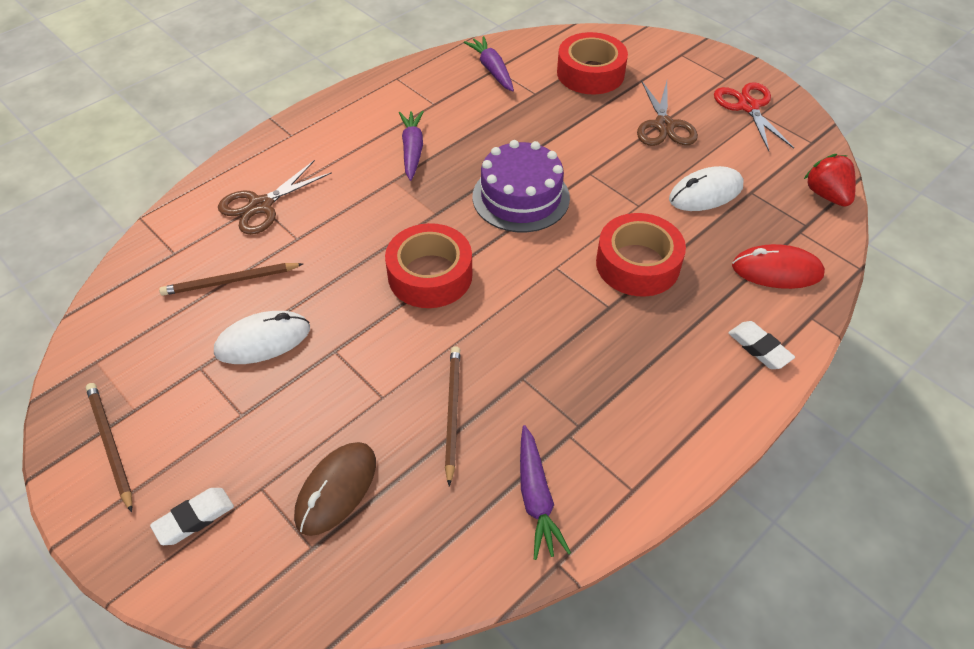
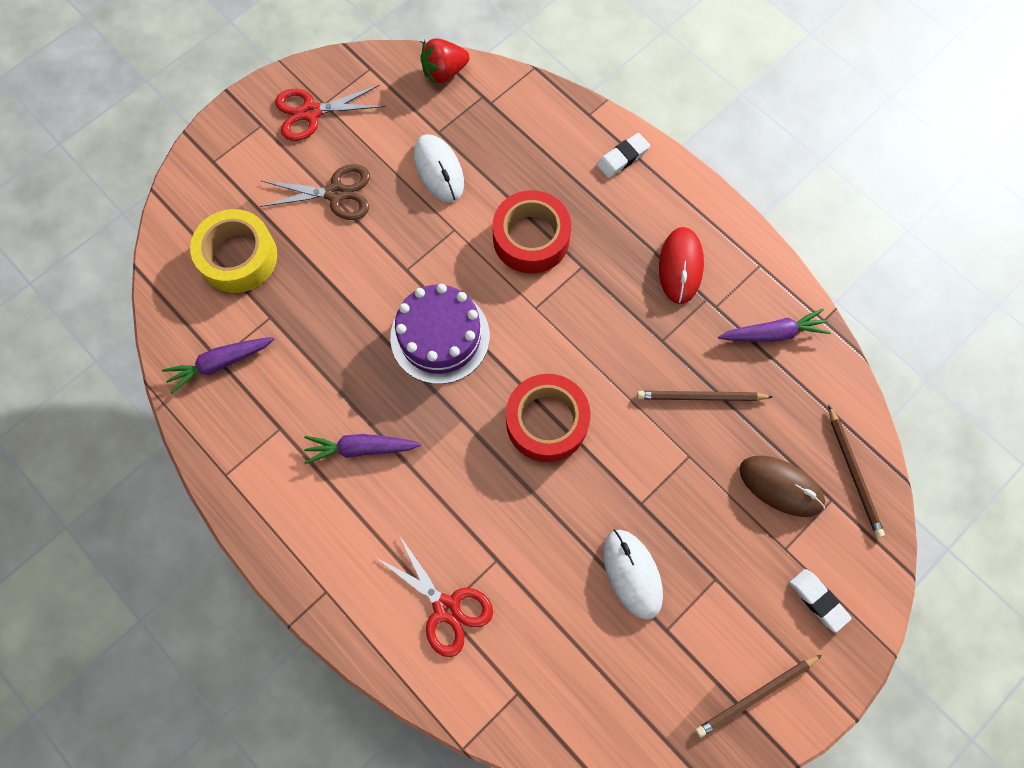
camera: 90 degrees left, 20 degrees up
brown pencil [159,263,303,296] -> brown pencil moved to [829,405,885,538]
brown scissors [218,160,332,235] -> red scissors [377,535,493,657]
red tape [557,32,628,94] -> yellow tape [190,209,277,293]
red mouse [732,244,825,289] -> red mouse moved to [659,227,704,304]

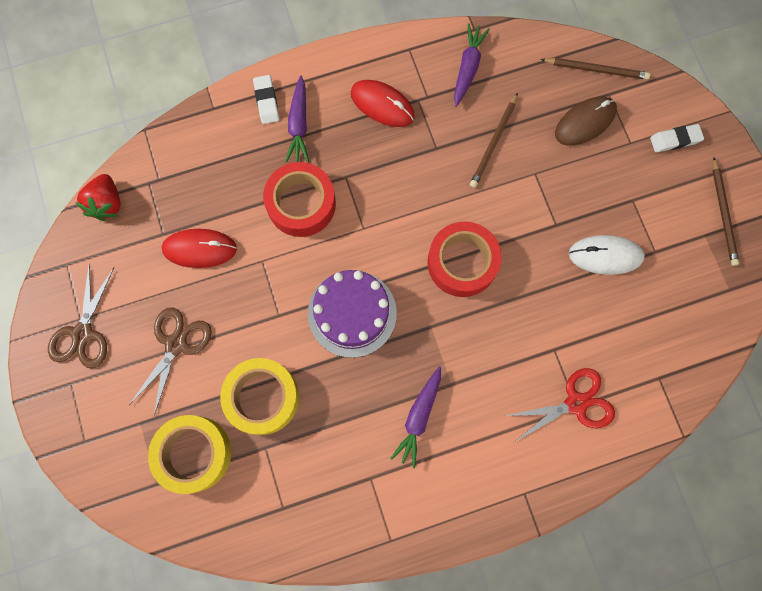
camera: 65 degrees left, 5 degrees up
purple carrot [162,337,274,394] -> purple carrot moved to [285,75,309,162]
red scissors [275,85,385,141] -> brown scissors [48,265,114,368]
white mouse [414,134,464,202] -> red mouse [162,229,237,268]
none -> yellow tape [220,358,299,435]

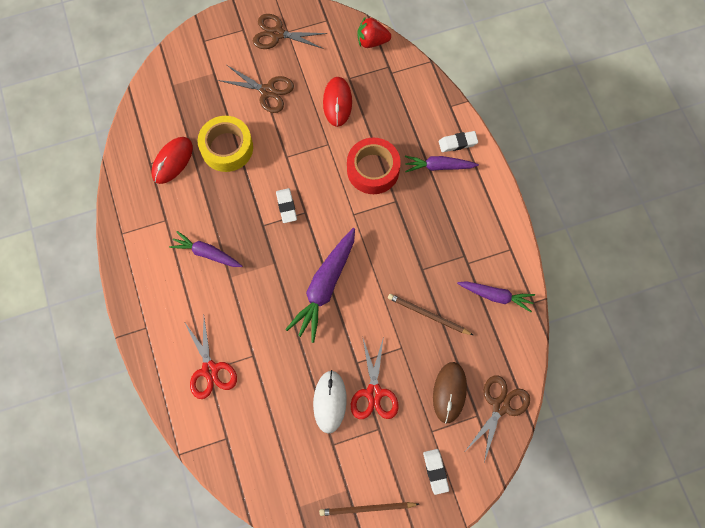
camera: 90 degrees right, 5 degrees down
yellow tape [148,415,231,494] -> none
purple cake [308,270,397,358] -> white eraser [276,188,297,223]
red mouse [351,80,415,127] -> red mouse moved to [152,137,193,184]
red tape [427,221,502,297] -> purple carrot [285,228,355,343]
brown pencil [541,58,650,80] -> brown scissors [466,375,530,462]
brown mouse [555,97,617,146] -> brown mouse turned 45 degrees clockwise [433,362,467,423]
none -> red scissors [351,336,399,419]

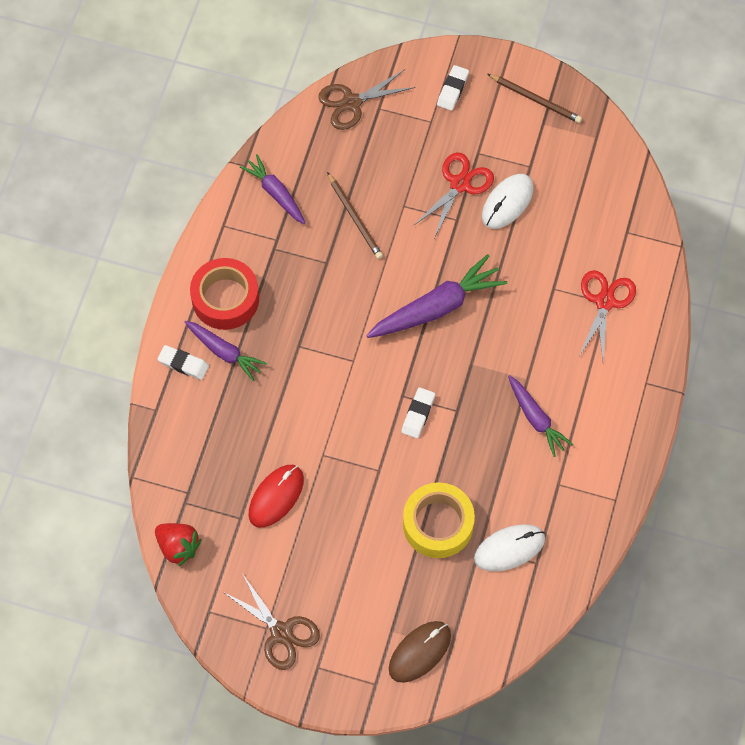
camera: 145 degrees left, 5 degrees down
red mouse [152,137,193,184] -> white mouse [474,524,545,571]
brown scissors [218,65,294,113] -> none
red tape [347,138,401,194] -> red tape moved to [190,258,259,330]
brown mouse [433,362,467,423] -> brown mouse moved to [389,621,451,683]

